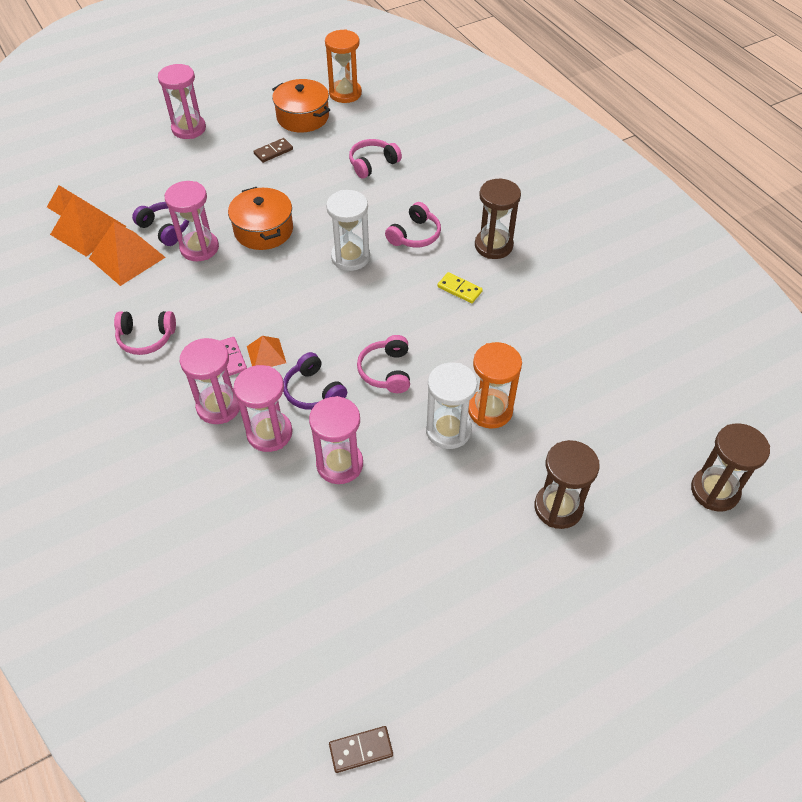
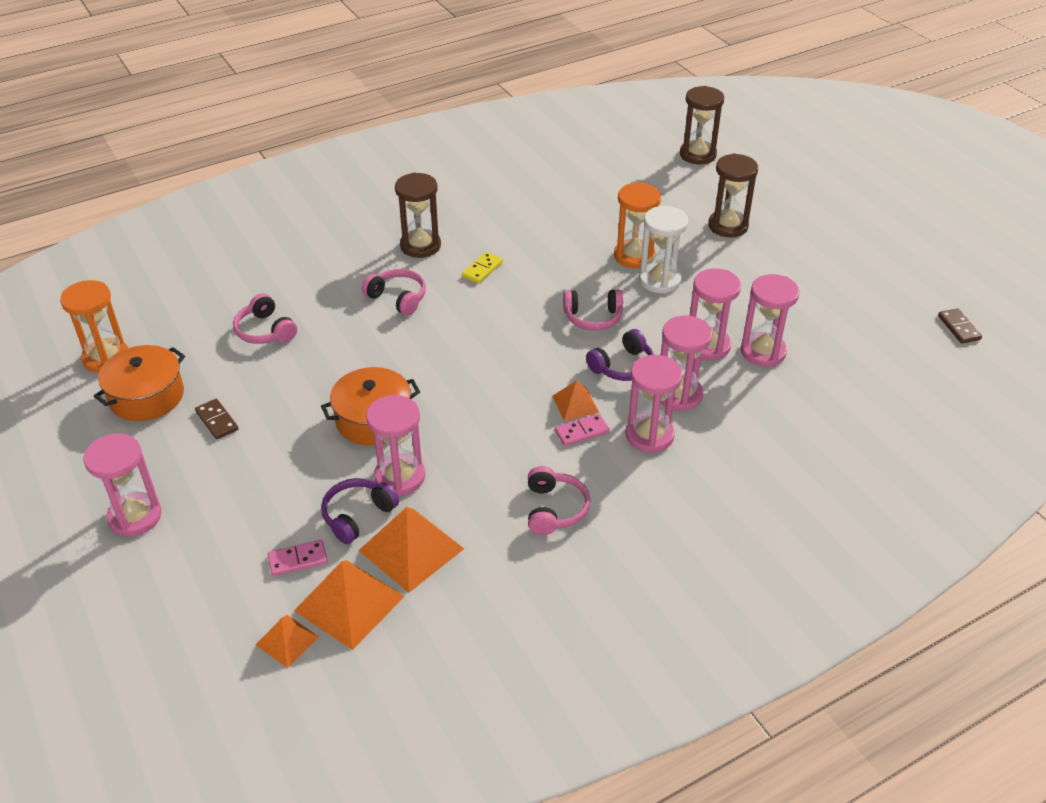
camera: 90 degrees left, 10 degrees down
white hourglass [326,190,370,271] -> none
none -> pink domino [268,540,328,576]
none -> pink hourglass [741,274,800,367]

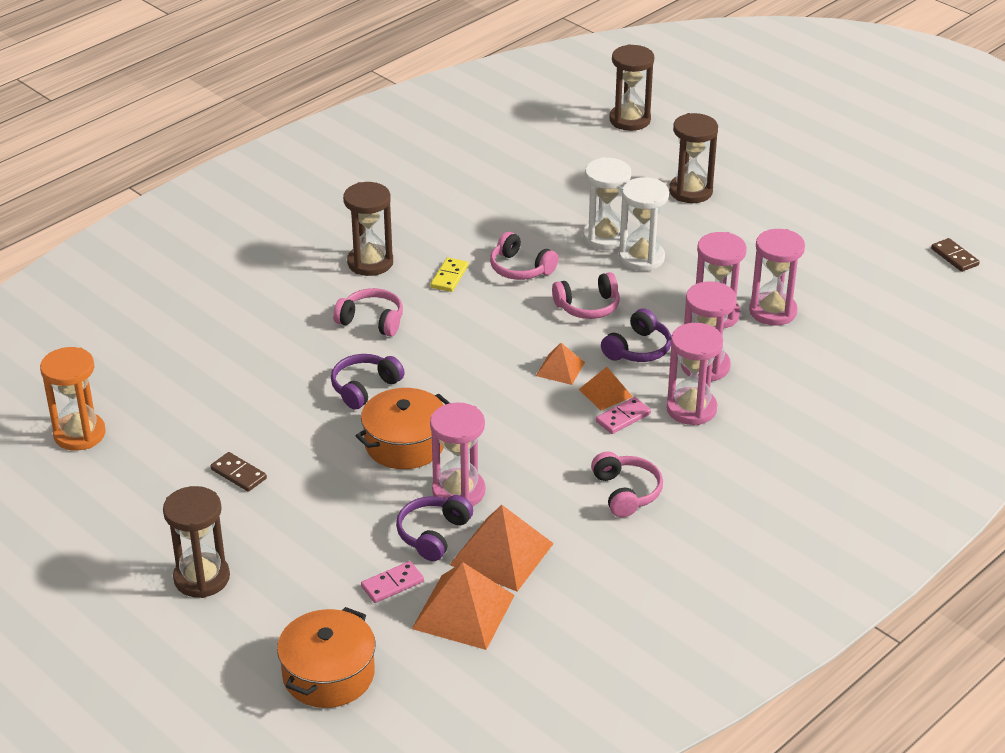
camera: 15 degrees left, 5 degrees down
pink hourglass [84,434,162,537] -> brown hourglass [163,486,230,598]
orange pot [94,345,185,421] -> orange pot moved to [277,607,375,708]
pink headphones [233,293,297,344] -> pink headphones moved to [490,232,559,280]
orange pyramid [256,615,319,668] -> orange pyramid moved to [536,343,585,385]
orange hourglass [614,182,661,268] -> white hourglass [583,157,631,250]
none -> purple headphones [331,354,405,410]

